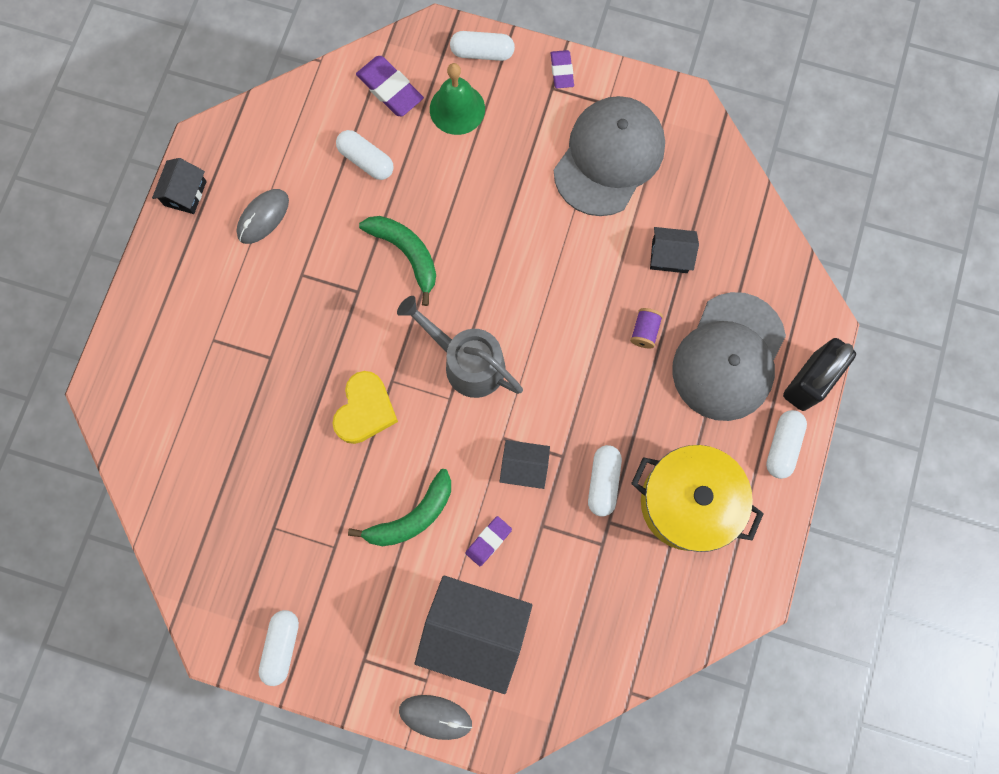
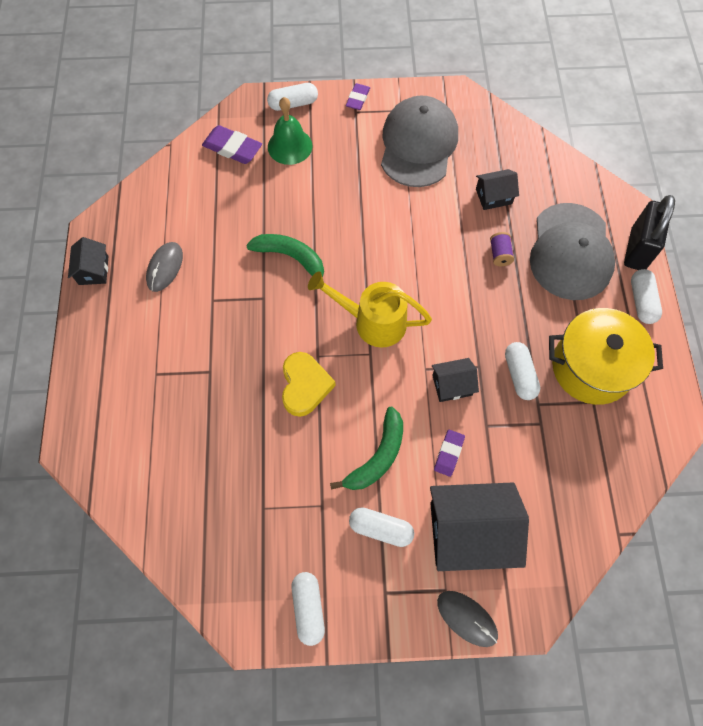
camera: 20 degrees left, 10 degrees down
white capsule [336,130,394,180] -> white capsule moved to [349,507,414,547]
grey watering can [397,296,523,398] -> yellow watering can [308,271,432,347]
grey mouse [399,695,472,740] -> grey mouse turned 45 degrees clockwise [437,591,498,647]
purple eraser [551,50,574,88] -> purple eraser turned 45 degrees clockwise [346,83,370,110]

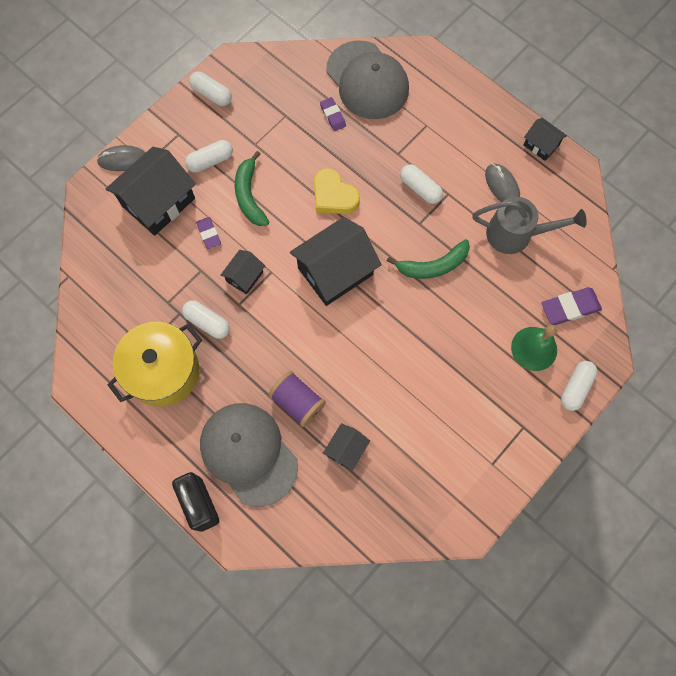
camera: 135 degrees right, 5 degrees up
yellow watering can [308,271,432,347] -> black house [290,217,382,306]
purple eraser [346,83,370,110] -> purple eraser moved to [320,97,346,131]
grey cap [381,96,458,187] -> grey cap moved to [326,40,409,119]
purple spool [490,232,514,266] -> purple spool [268,371,326,427], size x1.72
white capsule [631,269,662,324] -> white capsule moved to [400,164,443,204]
none -> grey watering can [472,197,587,254]

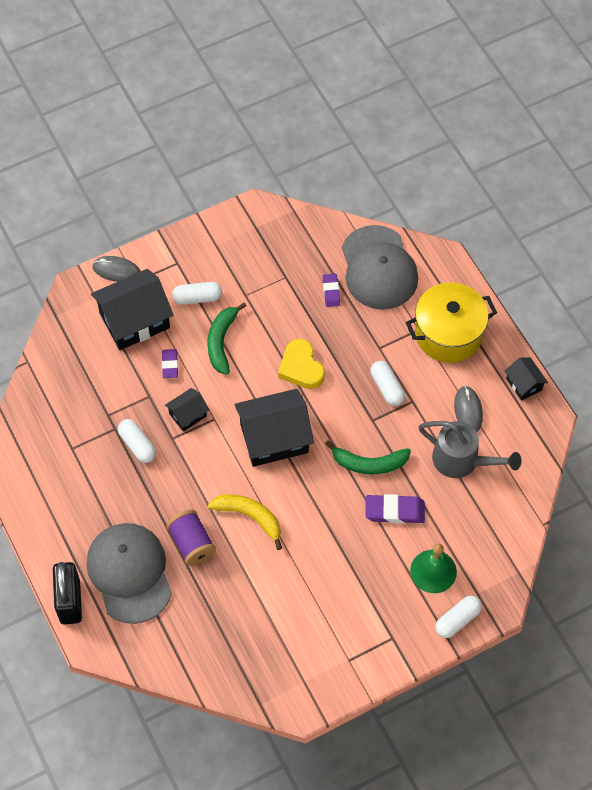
camera: 20 degrees right, 10 degrees down
yellow pot [107,322,202,407] -> yellow pot moved to [406,283,497,363]
white capsule [189,71,232,106] -> none
black house [323,423,370,471] -> none
purple eraser [542,287,602,325] -> purple eraser moved to [365,494,425,524]
none -> yellow banana [208,494,282,550]

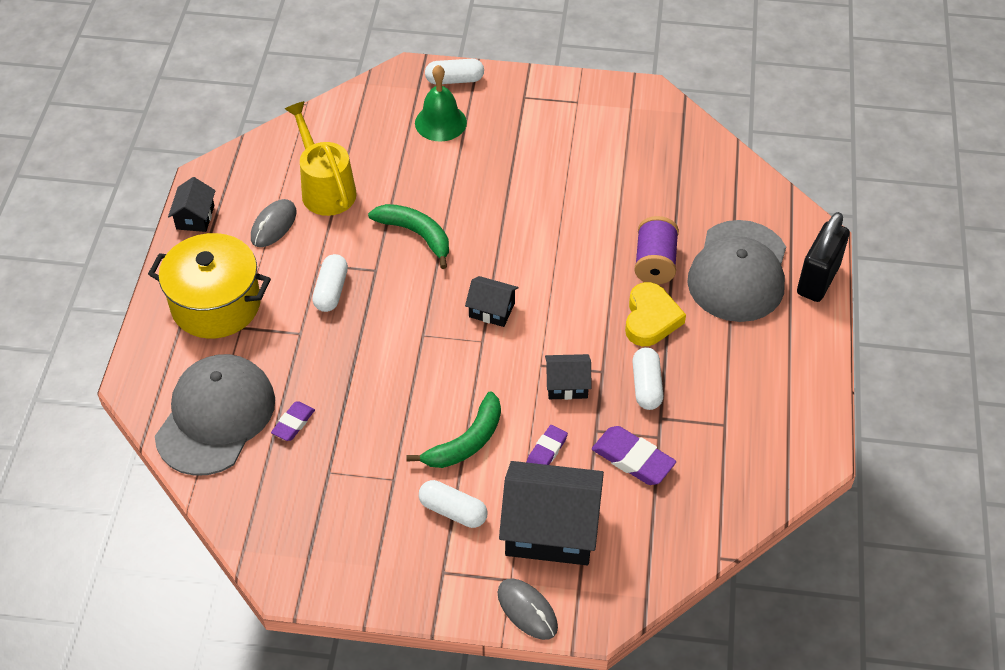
camera: 145 degrees left, 10 degrees down
yellow banana [208,494,282,550] -> none
black house [234,389,314,467] -> black house [465,276,518,327], size x0.50
yellow heart [278,339,325,389] -> yellow heart moved to [625,282,686,346]
purple eraser [365,494,425,524] -> purple eraser moved to [592,426,676,485]
grey watering can [418,421,522,478] -> yellow watering can [285,101,357,216]

